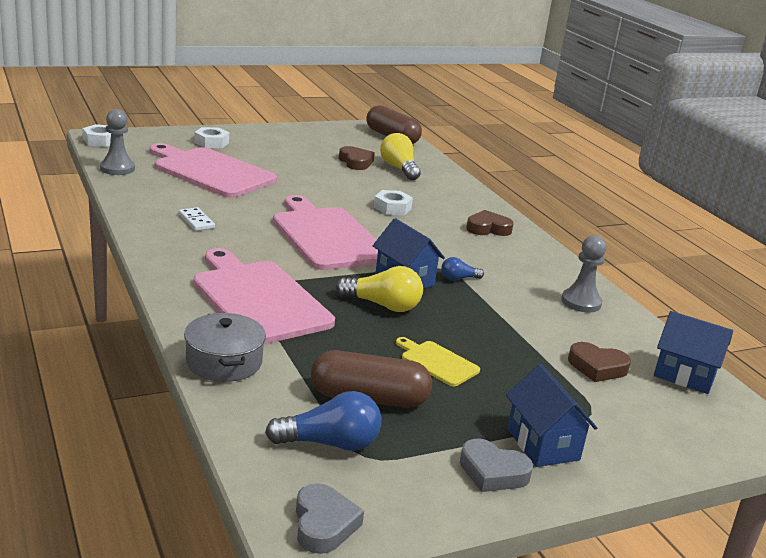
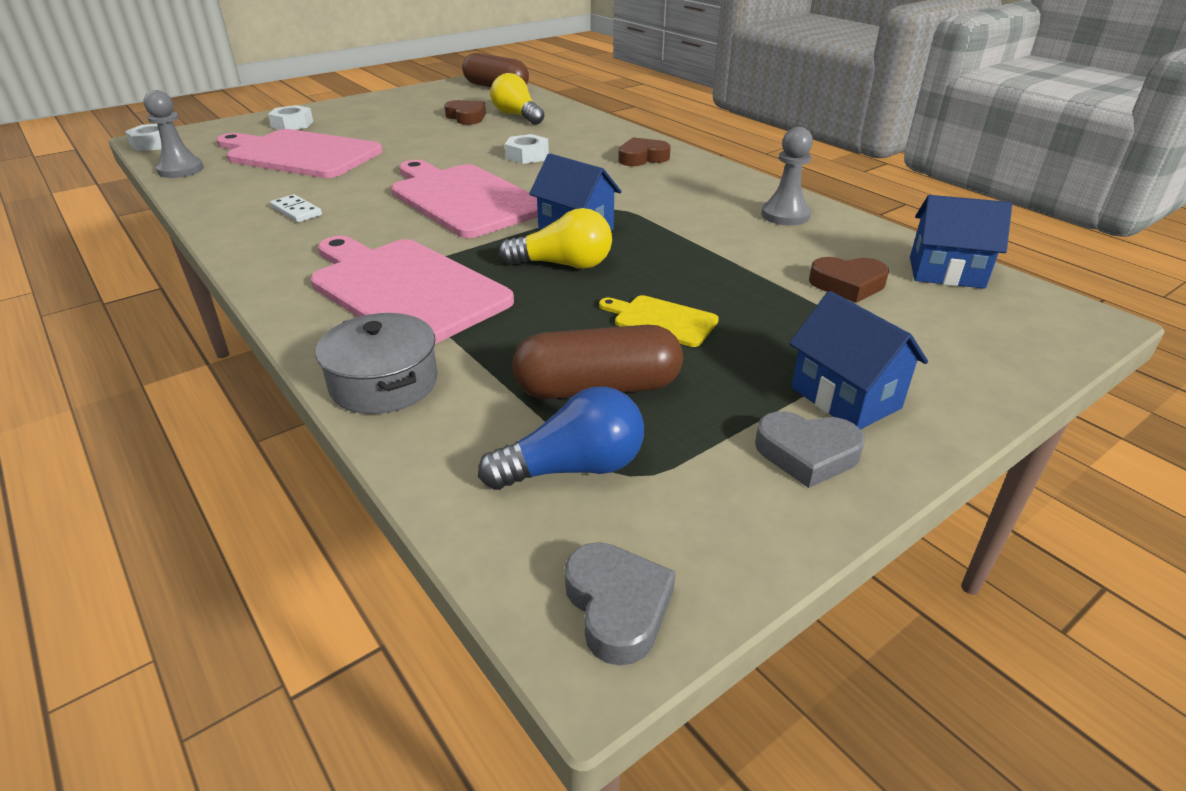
camera: 10 degrees left, 10 degrees up
blue light bulb [441,257,484,281] -> none

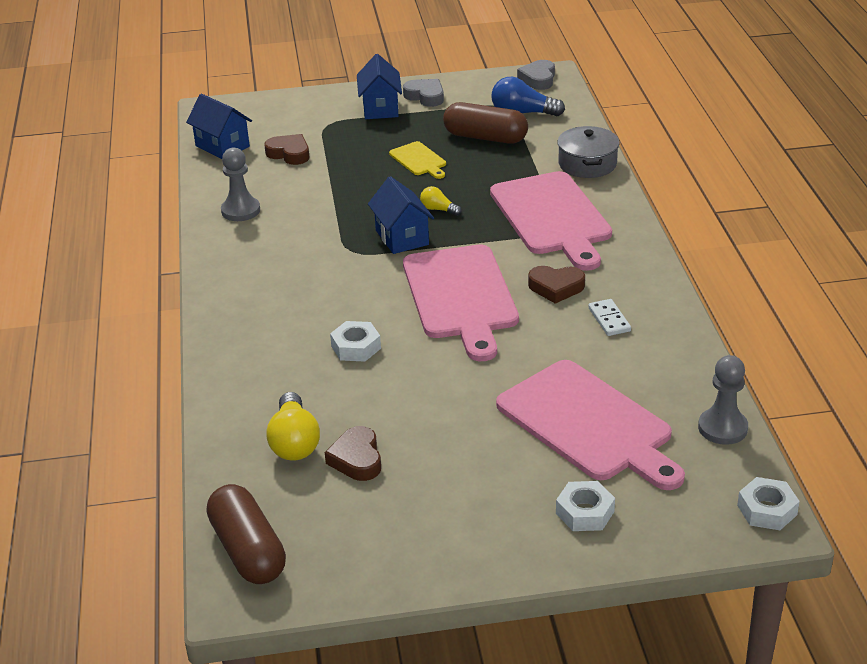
camera: 150 degrees left, 0 degrees up
yellow light bulb [499,208,612,269] -> yellow light bulb [420,186,462,216], size x0.55
brown heart [618,137,671,166] -> brown heart moved to [528,266,585,304]

